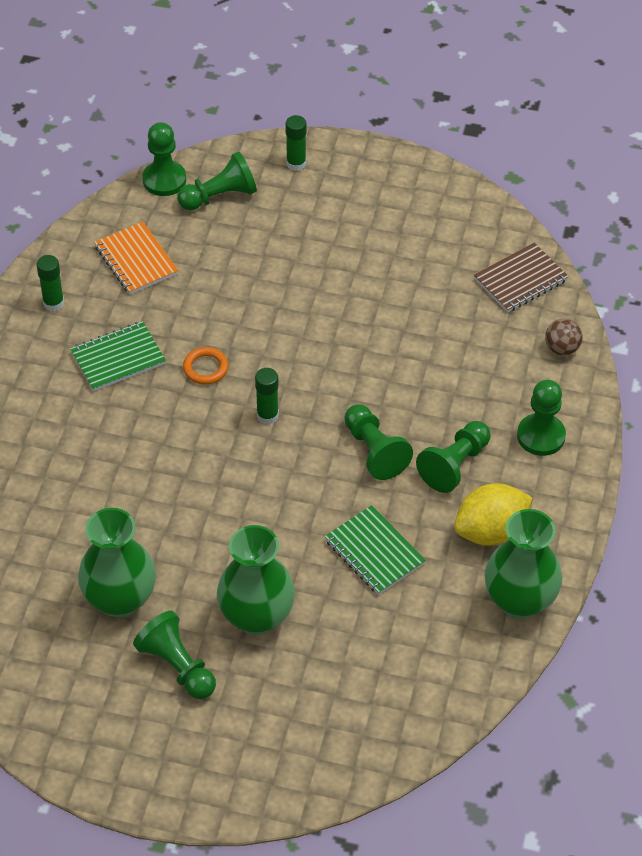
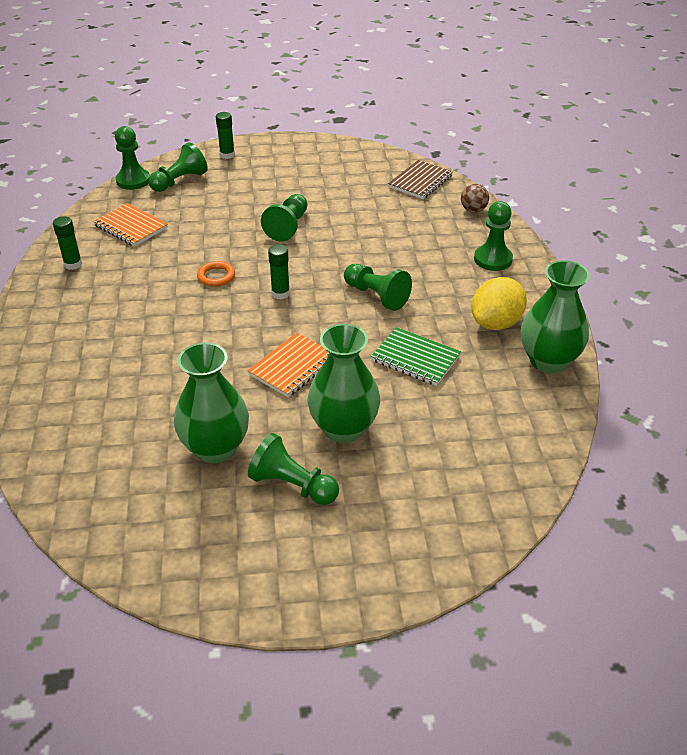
camera: 20 degrees left, 10 degrees down
green notebook [70,321,166,391] -> none
green pawn [416,421,491,493] -> green pawn moved to [261,194,307,242]
none -> orange notebook [247,333,329,397]

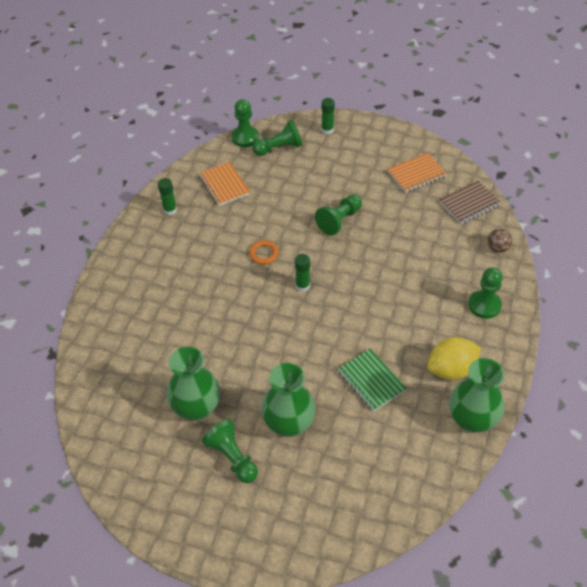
camera: 25 degrees right, 10 degrees up
orange notebook [247,333,329,397] -> orange notebook moved to [388,153,447,193]
green pawn [344,264,412,311] -> none

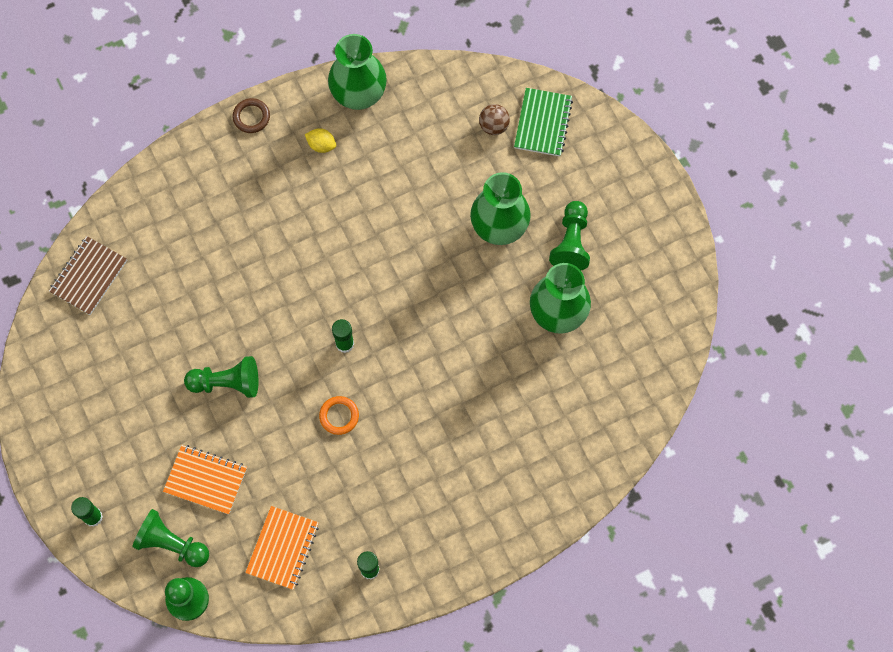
camera: 135 degrees left, 20 degrees up
green notebook [338,349,407,412] -> green notebook moved to [514,88,573,156]
orange notebook [388,153,447,193] -> orange notebook moved to [163,445,247,515]
yellow lemon [427,337,481,380] -> yellow lemon [305,128,336,153], size x0.50
brown notebook [440,181,501,224] -> brown notebook turned 75 degrees counterclockwise [49,236,127,315]
green pawn [468,267,503,319] -> none
brown ball [487,228,512,253] -> brown ball moved to [479,104,510,135]
none -> brown ring [232,98,270,133]

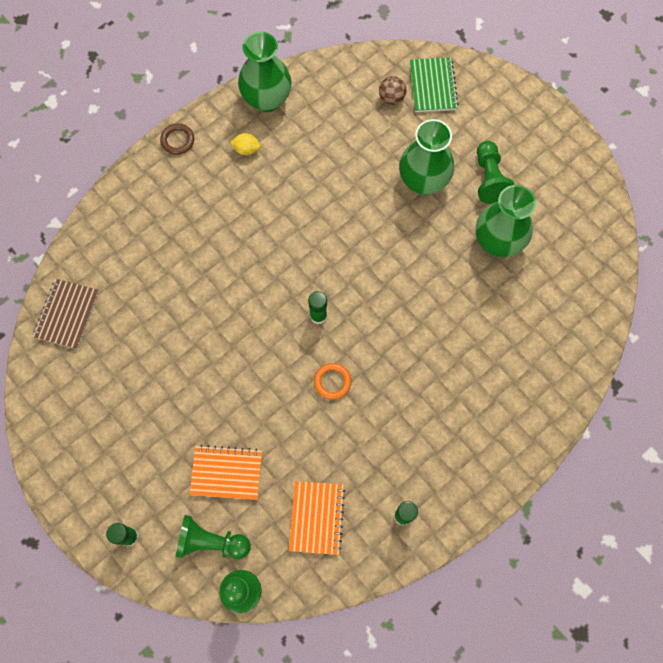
camera: 15 degrees left, 0 degrees up
green pawn [184,356,258,398] -> none

